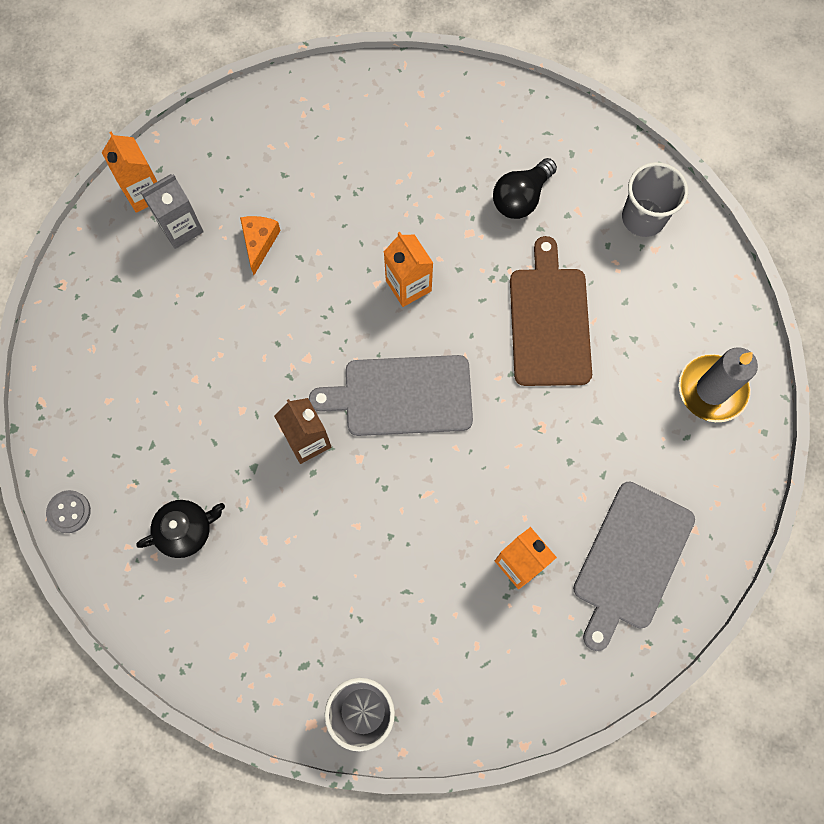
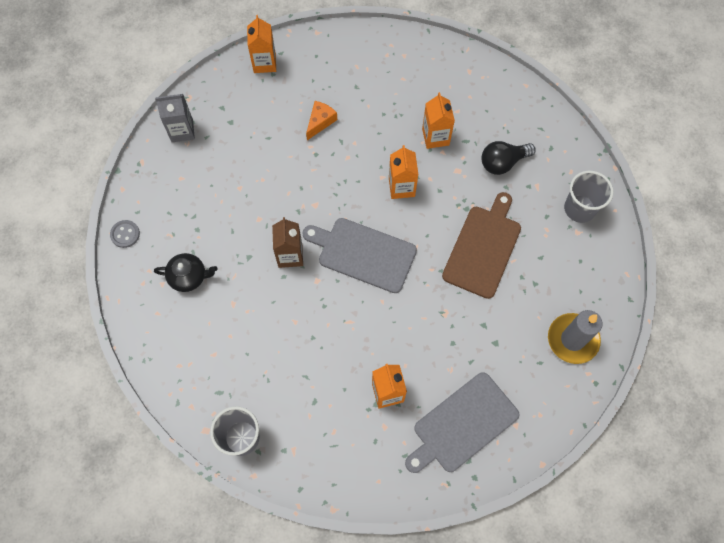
camera: 25 degrees right, 5 degrees down
grey carton [140,174,204,249] -> grey carton moved to [155,94,195,142]
none -> orange carton [422,92,455,149]

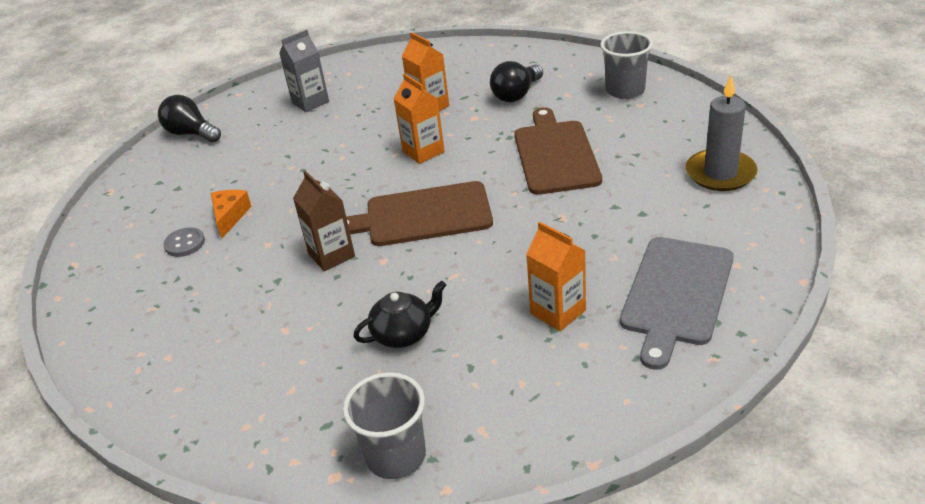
camera: 25 degrees left, 30 degrees down
grey button [110,220,140,248] -> grey button moved to [163,227,205,257]
black teapot [154,253,218,292] -> black teapot moved to [353,280,446,348]
grey carton [155,94,195,142] -> grey carton moved to [279,29,329,112]
orange carton [247,15,276,73] -> black light bulb [158,95,221,142]
grey cutting board [303,218,417,293] -> brown cutting board [346,181,493,246]
orange cheese [306,101,337,140] -> orange cheese moved to [211,190,252,238]

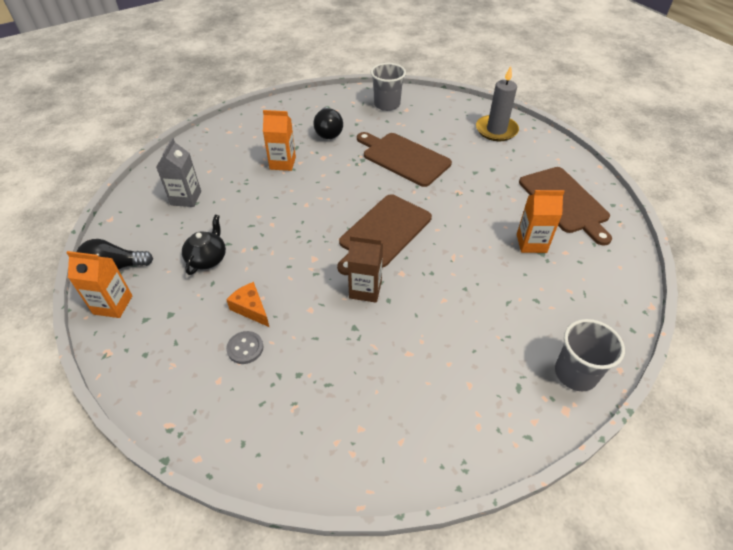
camera: 50 degrees left, 10 degrees up
black teapot [353,280,446,348] -> black teapot moved to [182,215,226,275]
orange carton [393,73,445,164] -> orange carton moved to [66,251,133,318]
grey cutting board [620,237,734,370] -> brown cutting board [519,167,612,246]

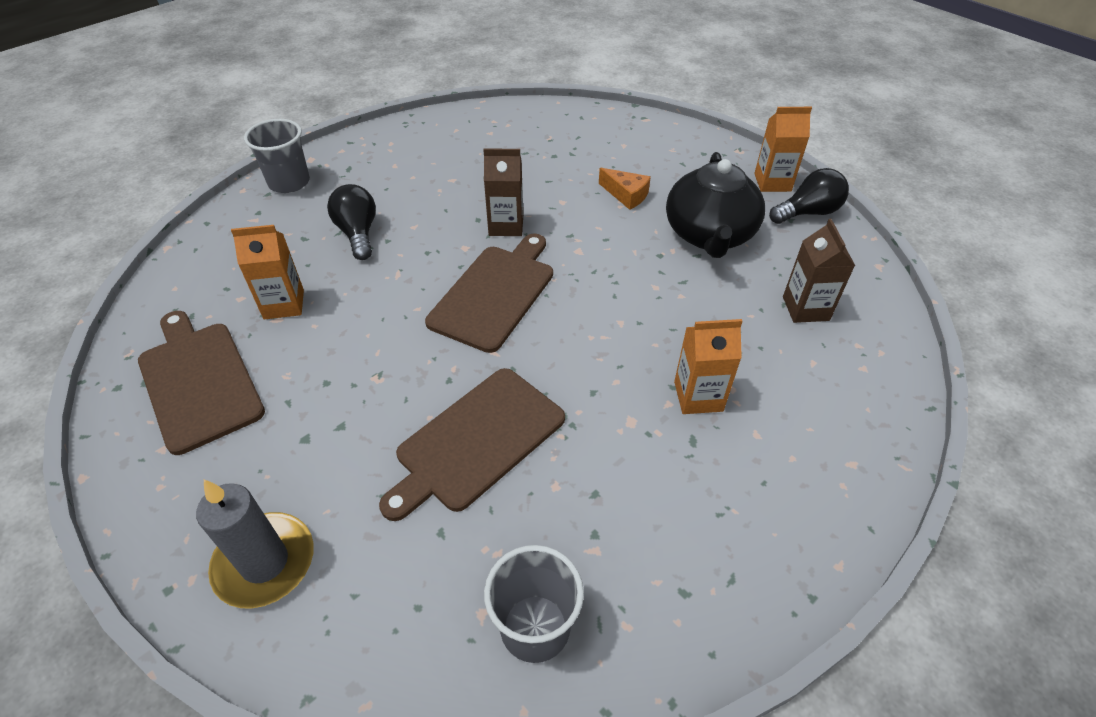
camera: 170 degrees right, 0 degrees up
grey carton [156,138,201,207] -> brown carton [783,219,855,323]
black teapot [182,215,226,275] -> black teapot [666,152,765,258], size x1.80
grey button [226,331,264,364] -> none
black light bulb [313,107,343,139] -> black light bulb moved to [327,184,376,260]
brown cutting board [357,132,452,187] -> brown cutting board turned 105 degrees clockwise [379,368,565,521]

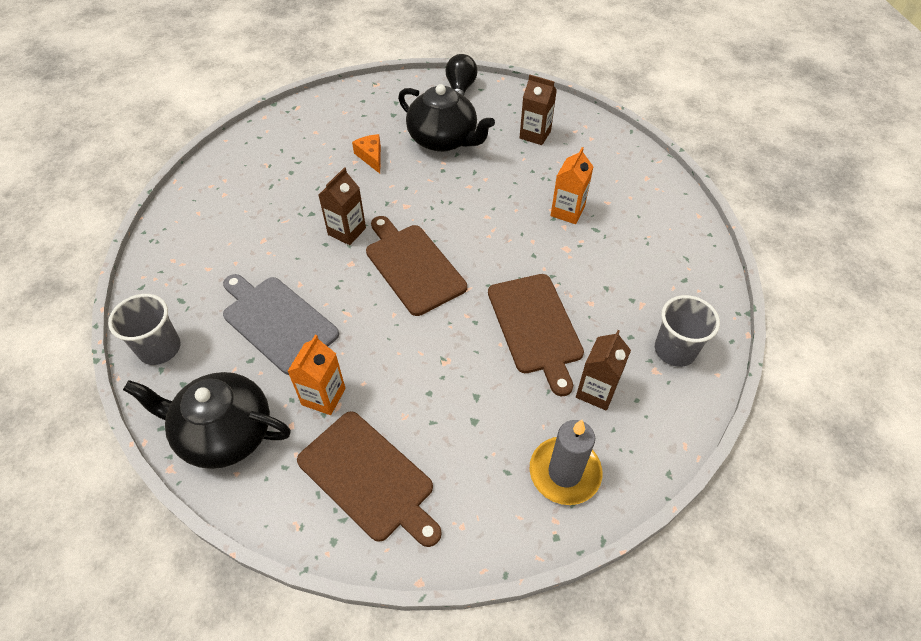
camera: 60 degrees left, 5 degrees up
brown cutting board [138,311,265,455] -> brown cutting board turned 135 degrees counterclockwise [297,411,442,547]
black light bulb [327,184,376,260] -> grey cutting board [223,274,339,375]
orange cheese [599,168,651,210] -> orange cheese turned 90 degrees counterclockwise [352,134,381,173]
orange carton [754,107,812,192] -> none
none -> black teapot [123,372,291,469]
none -> brown carton [576,330,631,411]

